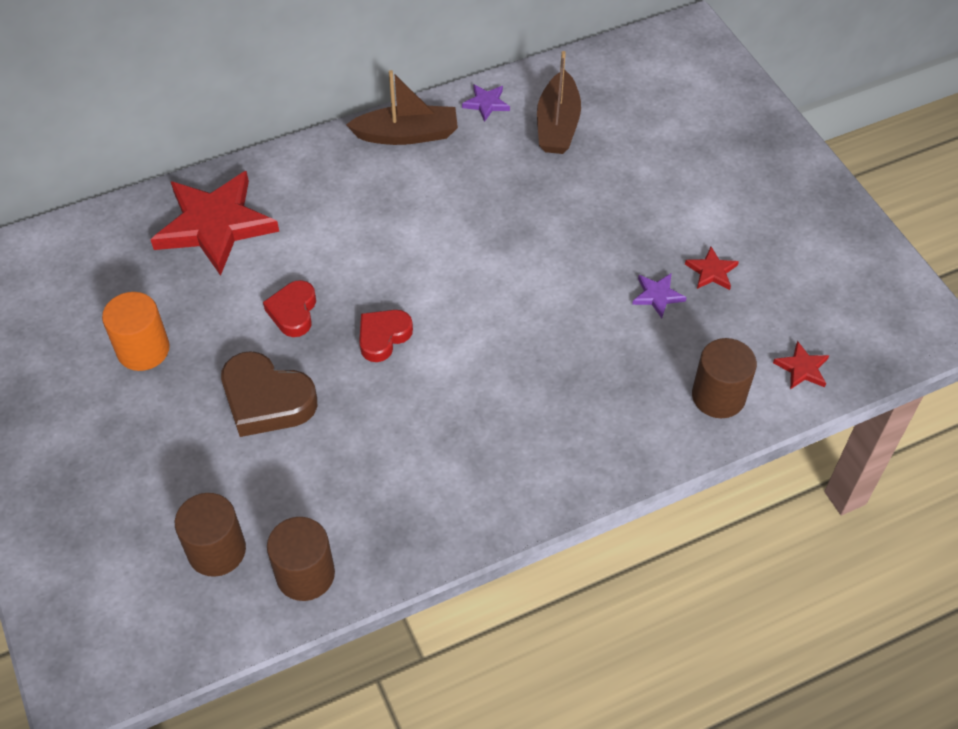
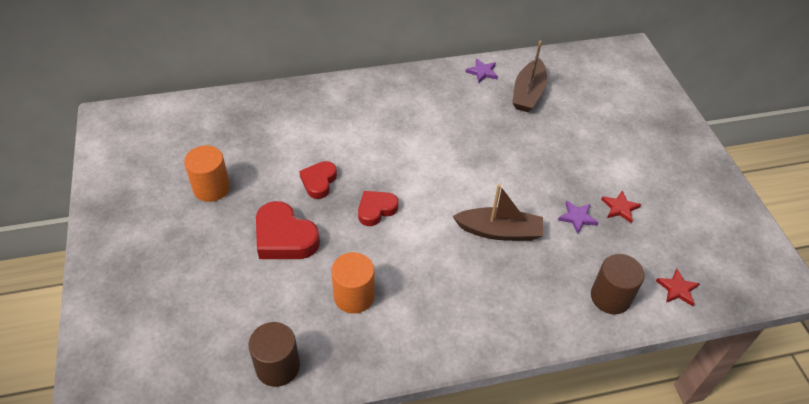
camera: 10 degrees right, 5 degrees down
red star [150,171,279,276] -> none
brown cylinder [175,493,246,577] -> none
brown heart [221,351,317,437] -> red heart [256,201,320,259]
brown boat [346,70,458,145] -> brown boat moved to [452,184,543,241]
none -> orange cylinder [331,252,375,314]

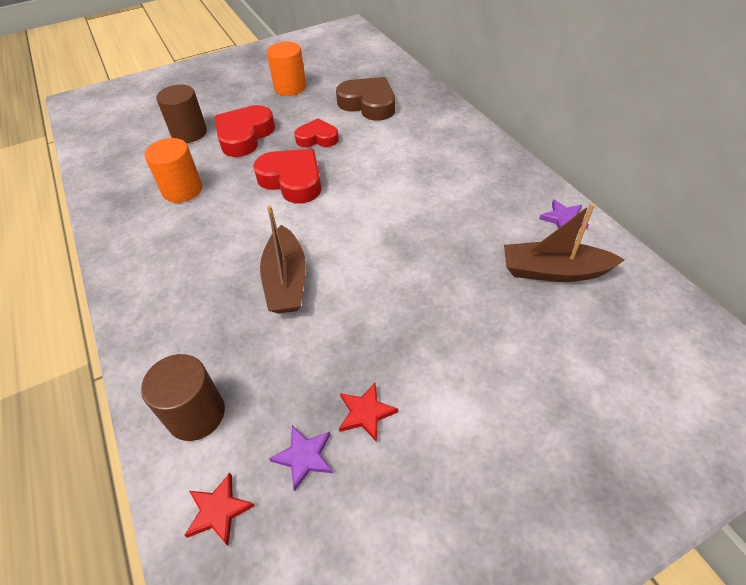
camera: 80 degrees right, 0 degrees up
brown cylinder [249,322,300,387] -> brown cylinder moved to [156,85,207,143]
red heart [358,191,398,226] -> red heart [253,149,321,203], size x1.58
purple star [558,201,599,234] -> purple star moved to [269,425,333,491]
none -> brown heart [336,77,395,121]

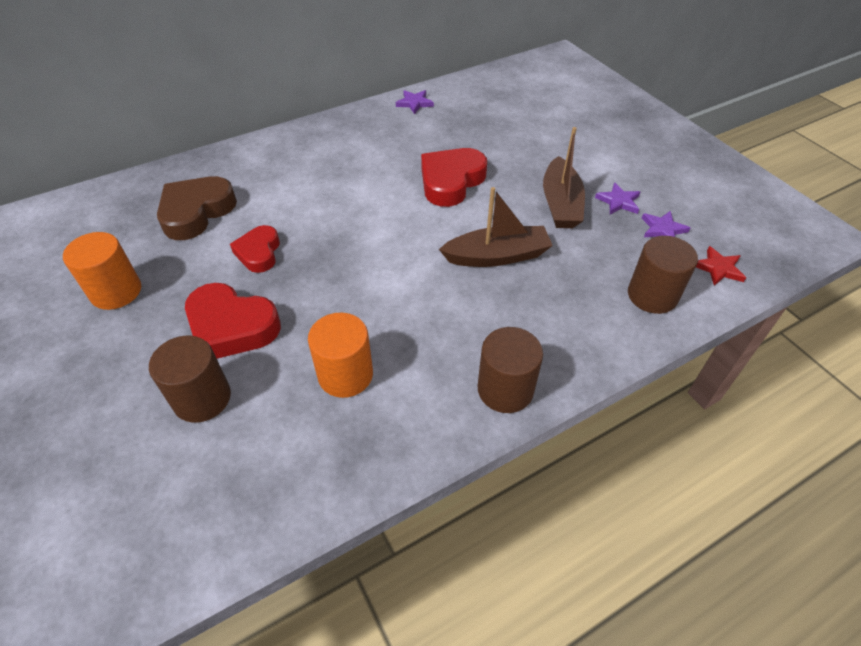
camera: 95 degrees left, 0 degrees up
red heart [253,149,321,203] -> red heart moved to [421,148,487,207]
red star [339,383,398,442] -> purple star [595,182,640,214]
brown boat [504,203,625,282] -> brown boat moved to [543,127,585,228]
none -> brown cylinder [478,327,543,413]

